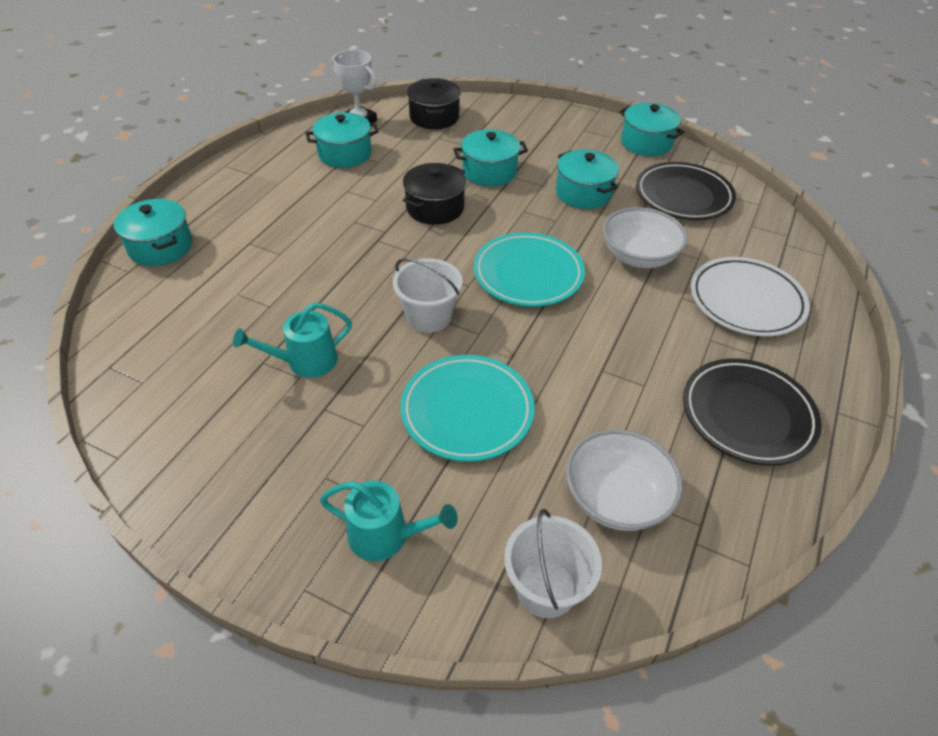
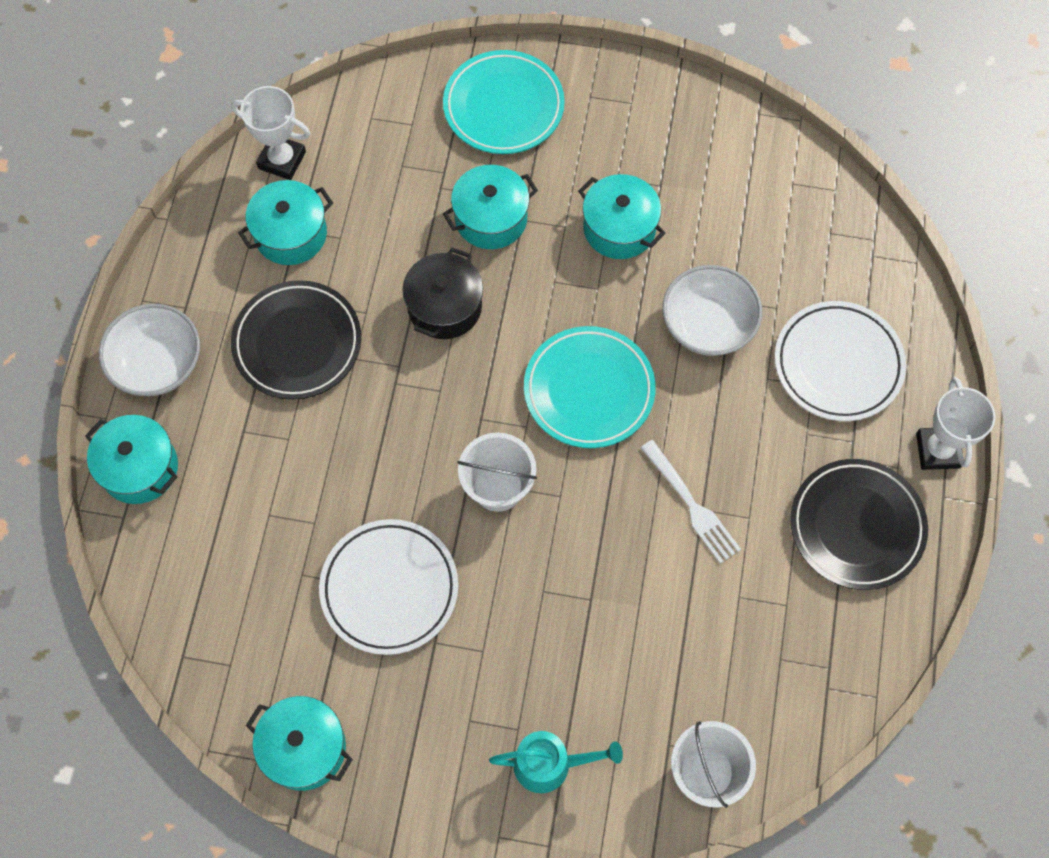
camera: 15 degrees left, 20 degrees up
turquoise watering can [233,302,352,378] -> white plate [319,519,458,655]
turquoise plate [400,355,535,462] -> turquoise plate moved to [443,50,565,154]
black pot [407,78,461,129] -> none
white bowl [566,429,683,531] -> white bowl moved to [99,304,200,396]
turquoise pot [619,103,685,156] -> turquoise pot moved to [246,696,353,791]
black plate [636,162,736,220] -> black plate moved to [231,280,361,400]
none -> white fork [641,440,741,564]
none -> white trophy [916,377,995,470]

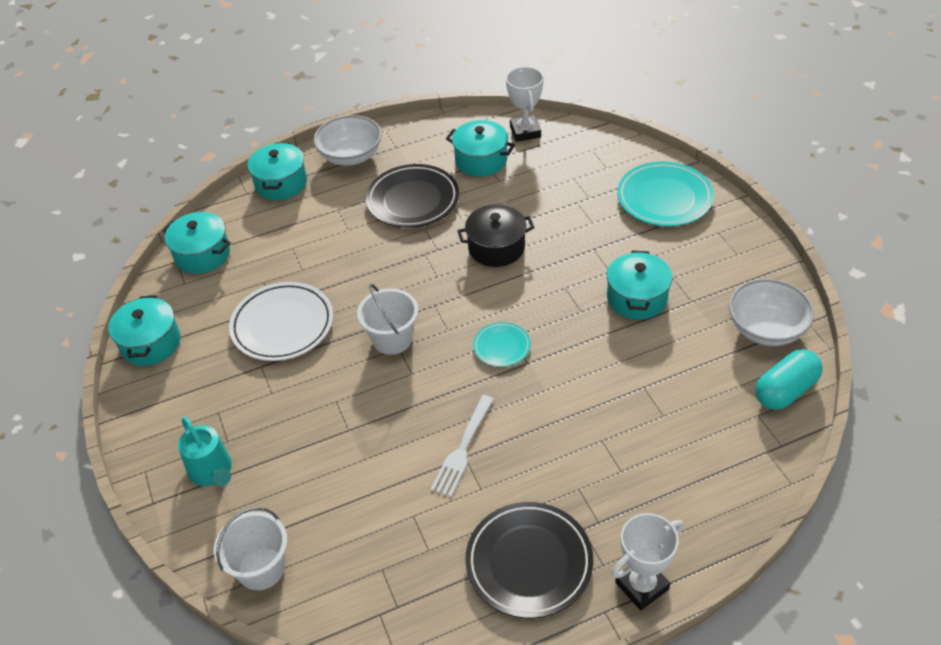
camera: 60 degrees right, 20 degrees down
turquoise pot [443,165,538,249] -> turquoise pot moved to [162,212,231,274]
turquoise plate [524,326,656,448] -> turquoise plate [473,322,531,367], size x0.54
white bowl [662,265,762,356] -> white bowl moved to [729,279,814,346]
white plate [775,301,906,421] -> none
none -> turquoise capsule [755,349,823,410]

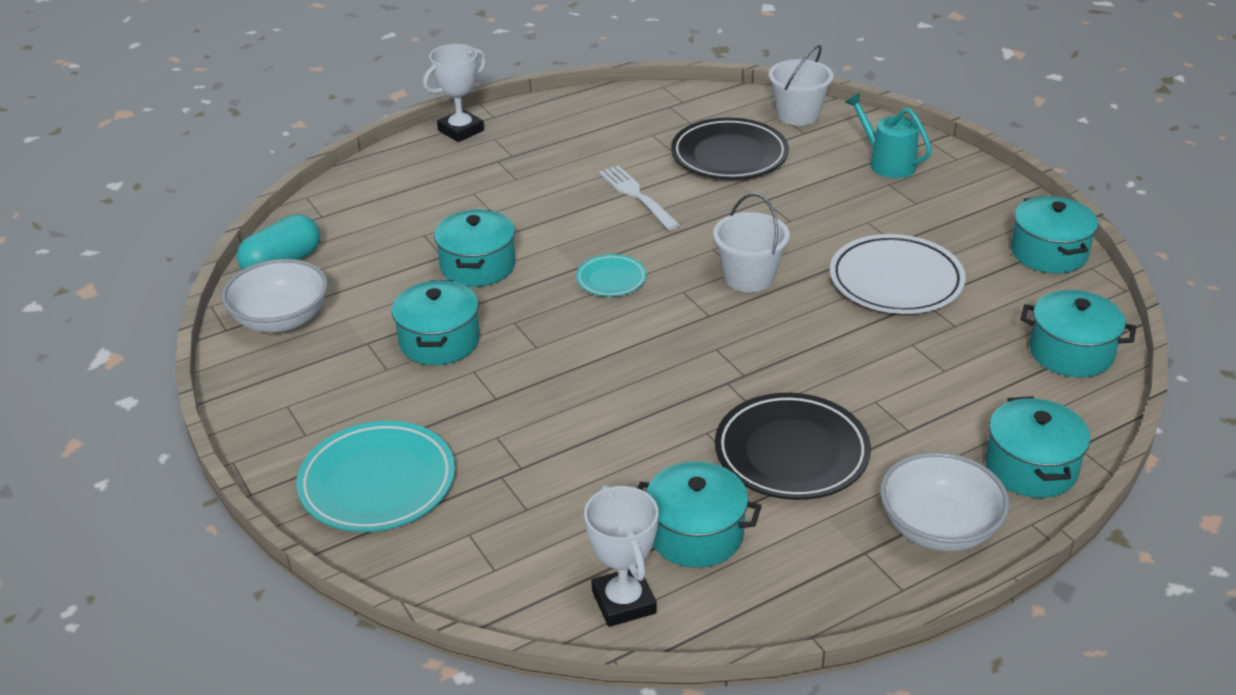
camera: 170 degrees right, 10 degrees down
white fork [431,395,494,497] -> white fork turned 45 degrees counterclockwise [599,165,680,230]
black pot [457,204,535,267] -> none
black plate [465,502,593,619] -> black plate moved to [671,118,789,180]
none -> turquoise pot [434,209,515,287]

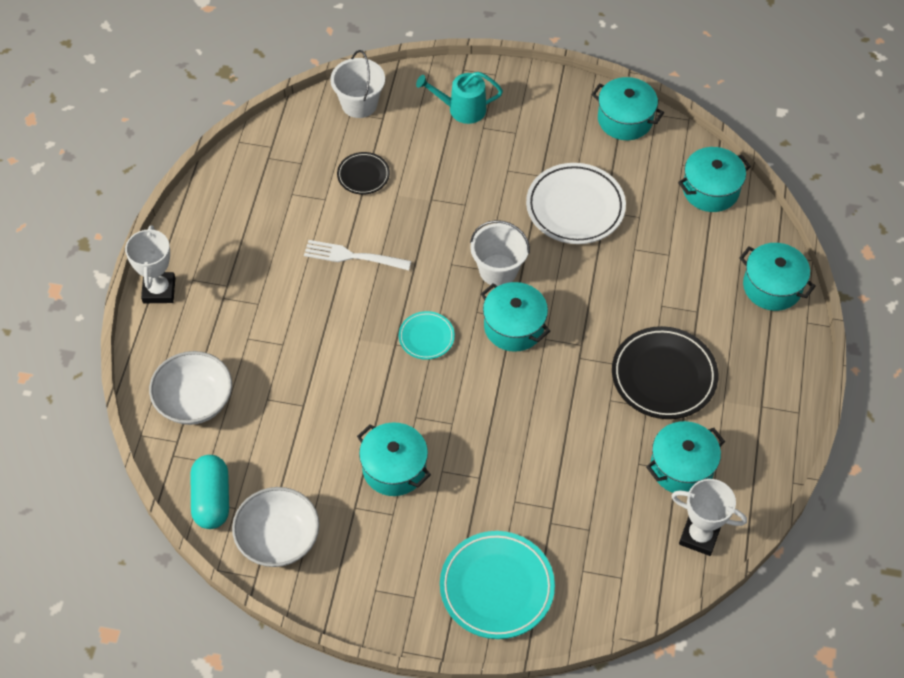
camera: 50 degrees left, 20 degrees up
turquoise pot [434,209,515,287] -> turquoise pot moved to [481,282,550,352]
black plate [671,118,789,180] -> black plate [337,152,390,195], size x0.54
white bowl [880,452,1010,552] -> white bowl moved to [149,351,232,425]

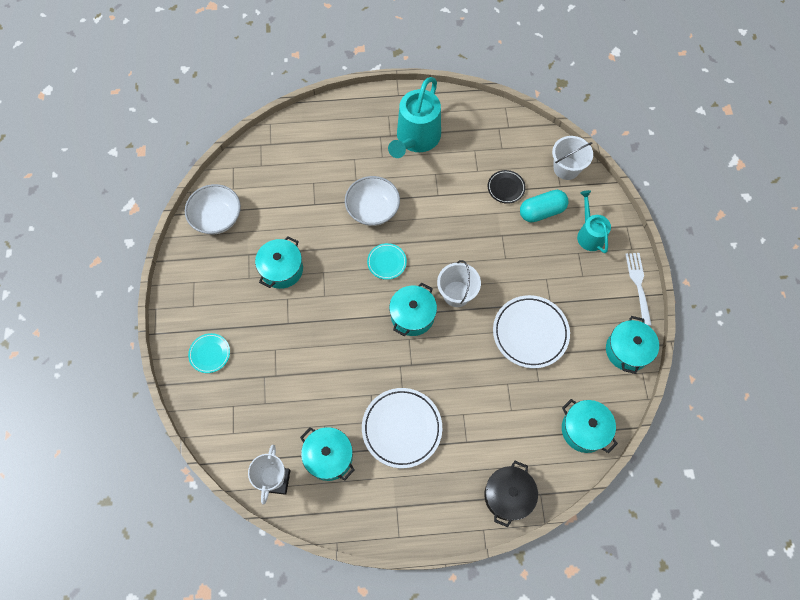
camera: 75 degrees right, 10 degrees up
white trophy [125,225,175,303] -> none
white bowl [149,351,232,425] -> white bowl moved to [345,176,400,226]
turquoise capsule [191,455,229,529] -> turquoise capsule moved to [520,190,568,222]
white fork [304,240,411,270] -> white fork moved to [625,253,652,326]
turquoise plate [440,531,555,639] -> turquoise plate [188,333,230,373], size x0.54
black plate [612,326,718,419] -> white plate [362,388,442,468]
turquoise pot [739,243,816,311] -> black pot [484,461,538,527]
none -> turquoise watering can [388,77,441,158]

